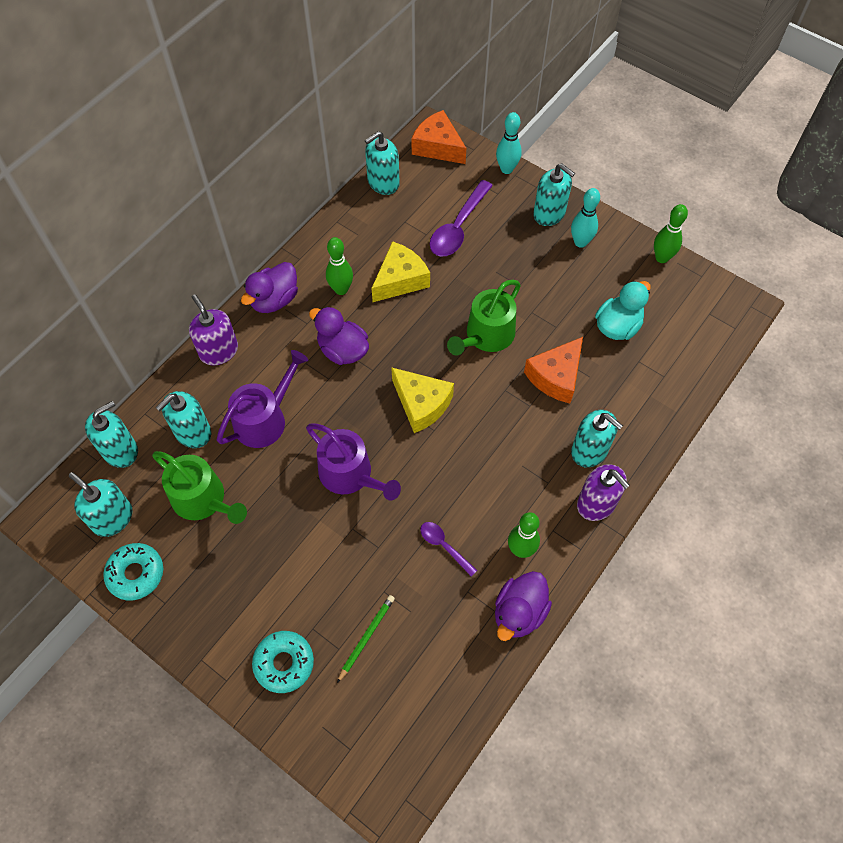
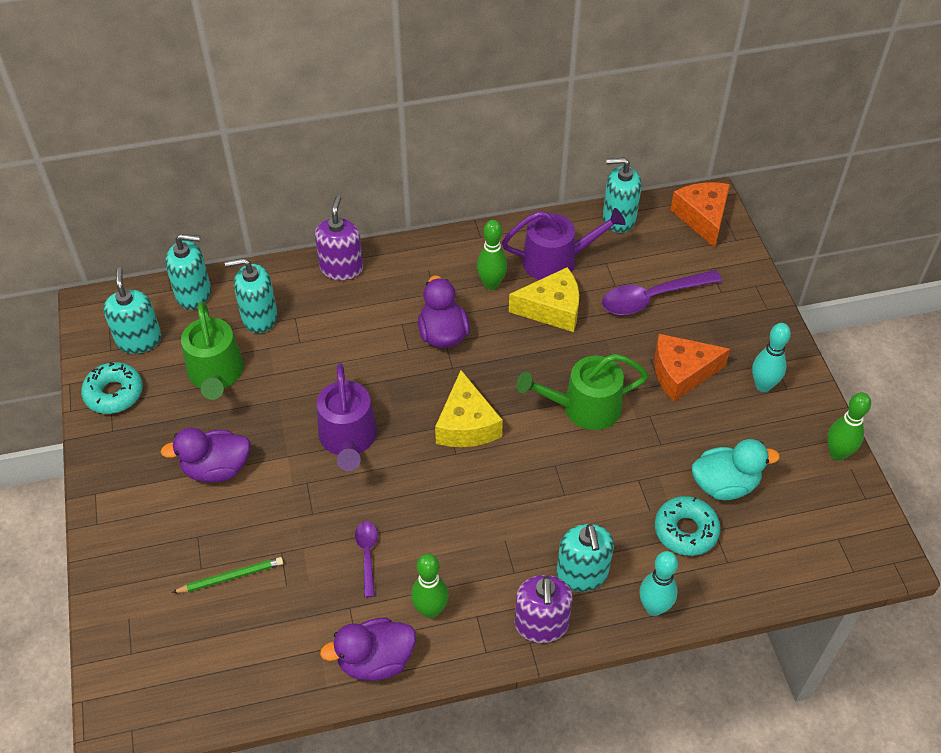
camera: 40 degrees right, 10 degrees down
purple watering can [217,350,308,448] -> purple watering can moved to [502,208,626,280]
purple duck [241,262,298,313] -> purple duck moved to [160,427,250,482]
turquoise donut [252,631,314,693] -> turquoise donut moved to [655,496,721,556]
turquoise bowling pin [496,112,522,174] -> turquoise bowling pin moved to [639,551,678,616]
orange cheese [524,337,583,403] -> orange cheese moved to [654,334,730,402]
turquoise soap dispenser [533,163,575,226] -> none

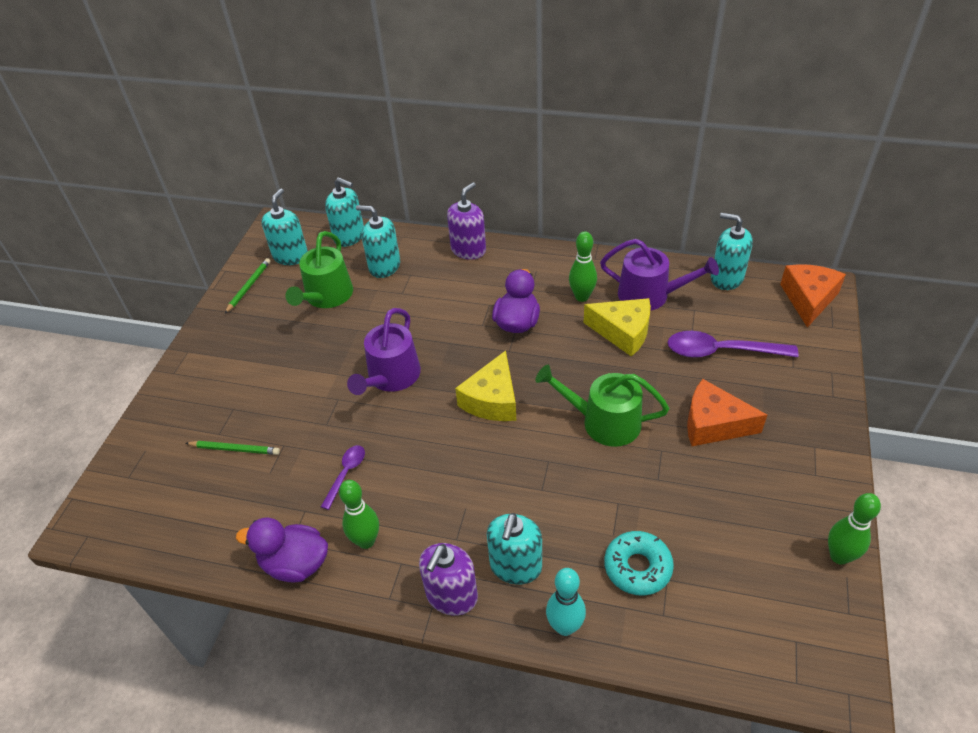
camera: 30 degrees right, 5 degrees down
turquoise donut [81,362,143,414] -> green pencil [225,258,270,313]
purple duck [160,427,250,482] -> none
turquoise duck [692,439,780,500] -> none
turquoise bowling pin [752,323,791,392] -> none

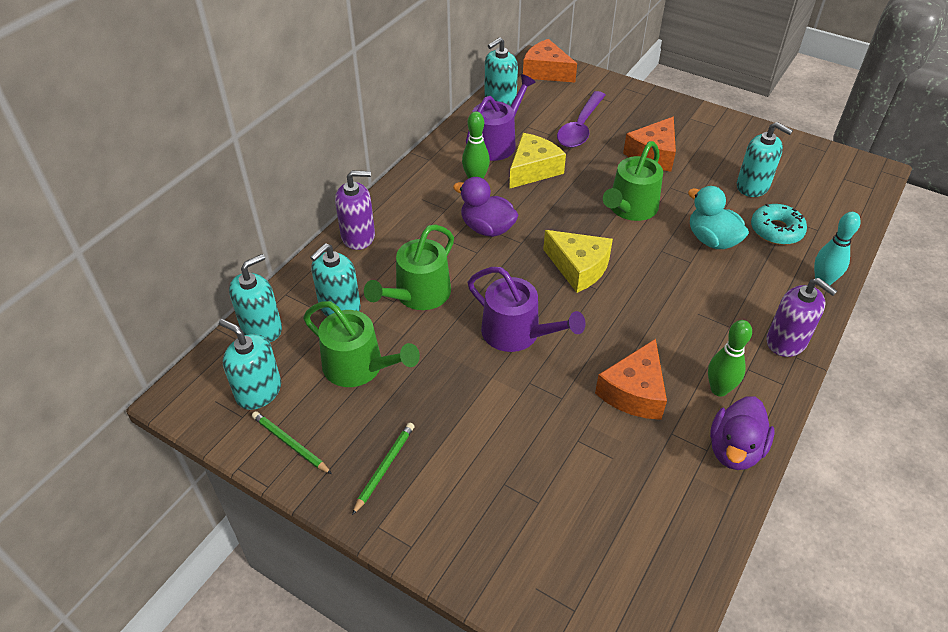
camera: 75 degrees left, 0 degrees up
green pencil [186,441,280,455] -> green pencil moved to [352,423,414,515]
purple spoon [321,445,365,510] -> orange cheese [595,339,667,420]
purple soap dispenser [447,182,486,260] -> purple soap dispenser turned 120 degrees clockwise [335,170,375,250]
turquoise soap dispenser [487,513,542,585] -> turquoise soap dispenser moved to [737,122,793,197]
green bowling pin [828,493,881,565] -> none
none -> green watering can [364,224,454,310]
none -> turquoise duck [688,186,749,249]

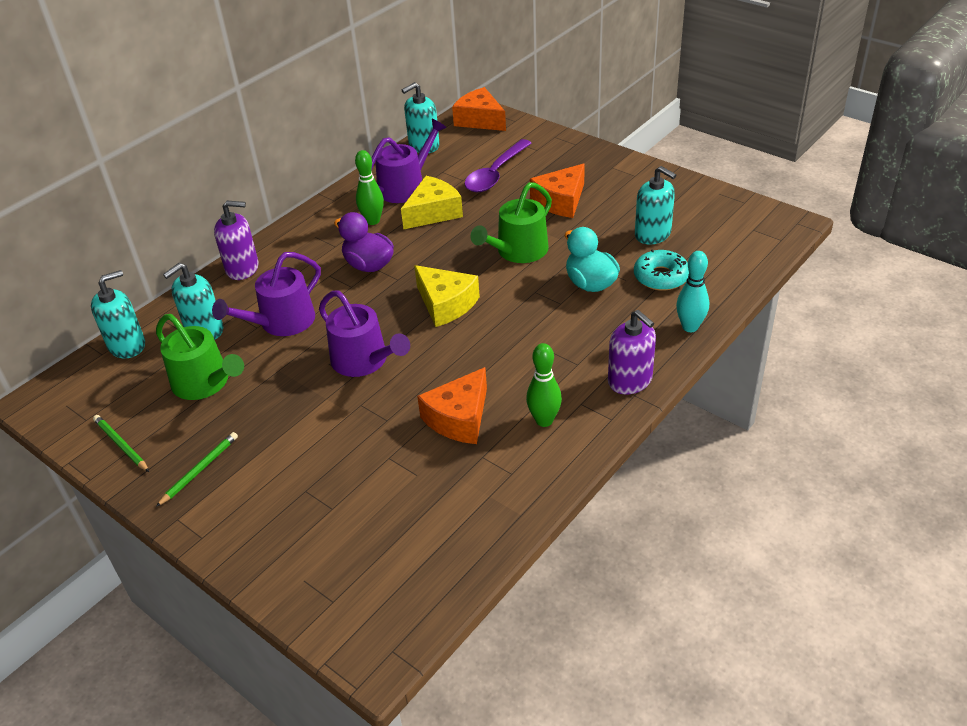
camera: 10 degrees right, 5 degrees down
turquoise soap dispenser [219,319,281,410] -> none
green watering can [364,224,454,310] -> purple watering can [212,252,321,336]
purple duck [710,396,774,470] -> none

